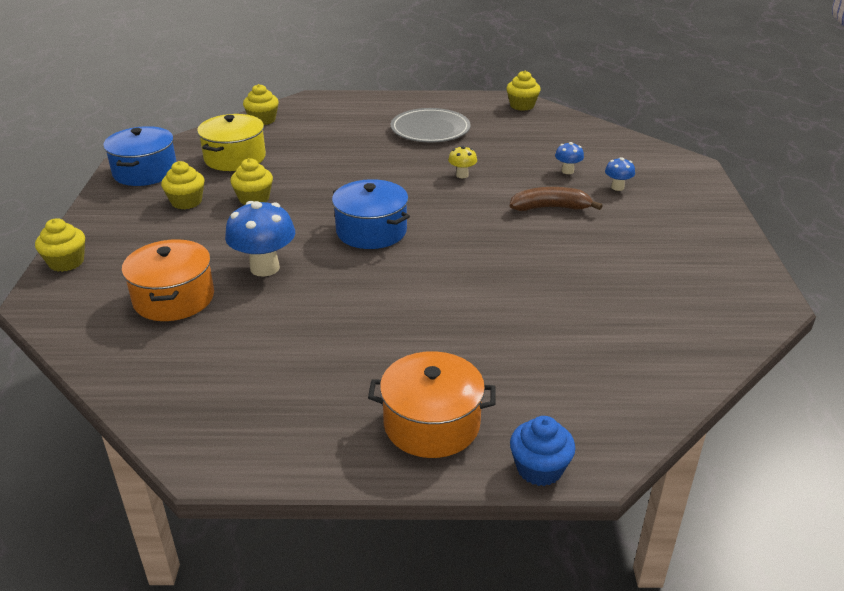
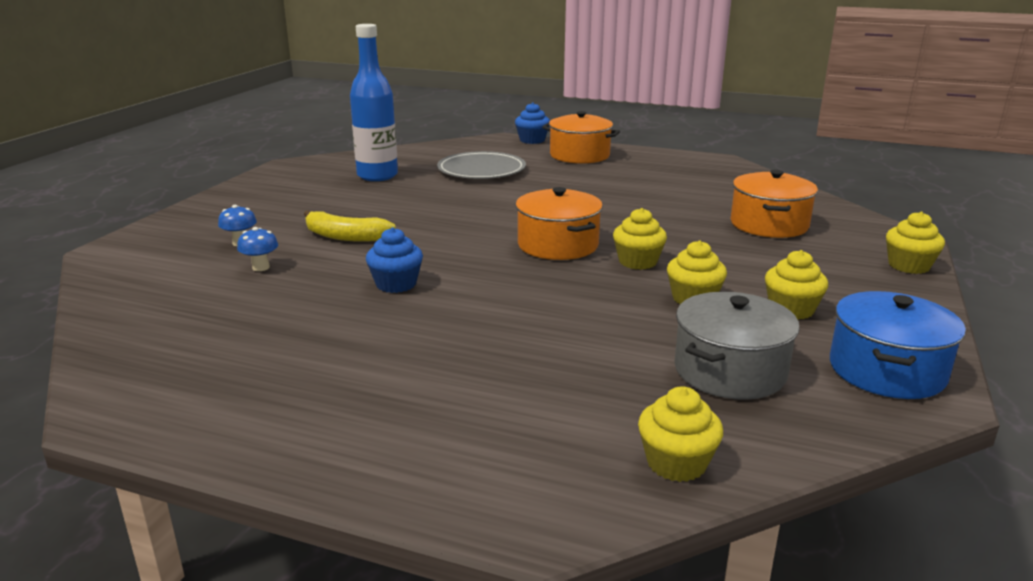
camera: 160 degrees left, 10 degrees down
yellow pot [197,114,266,171] -> grey pot [674,292,800,400]
blue mushroom [225,201,295,277] -> none
blue pot [332,179,410,249] -> orange pot [516,187,603,260]
grey plate [391,108,471,142] -> grey plate moved to [437,151,526,179]
yellow mushroom [448,146,477,178] -> blue cupcake [366,228,423,293]
yellow cupcake [506,70,541,111] -> yellow cupcake moved to [613,208,667,270]
brown banana [510,187,603,211] -> yellow banana [304,210,396,242]
none -> blue bottle [350,24,398,181]

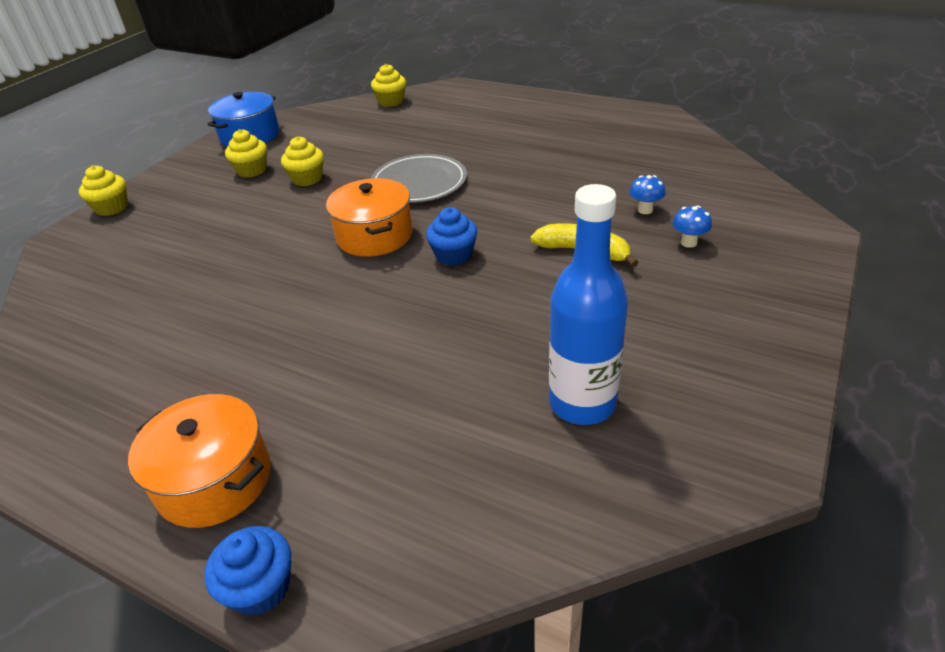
camera: 170 degrees left, 15 degrees up
blue cupcake [366,228,423,293] -> blue cupcake moved to [426,207,478,266]
grey plate [437,151,526,179] -> grey plate moved to [371,154,467,203]
yellow cupcake [613,208,667,270] -> none
grey pot [674,292,800,400] -> none
orange pot [731,170,818,238] -> none

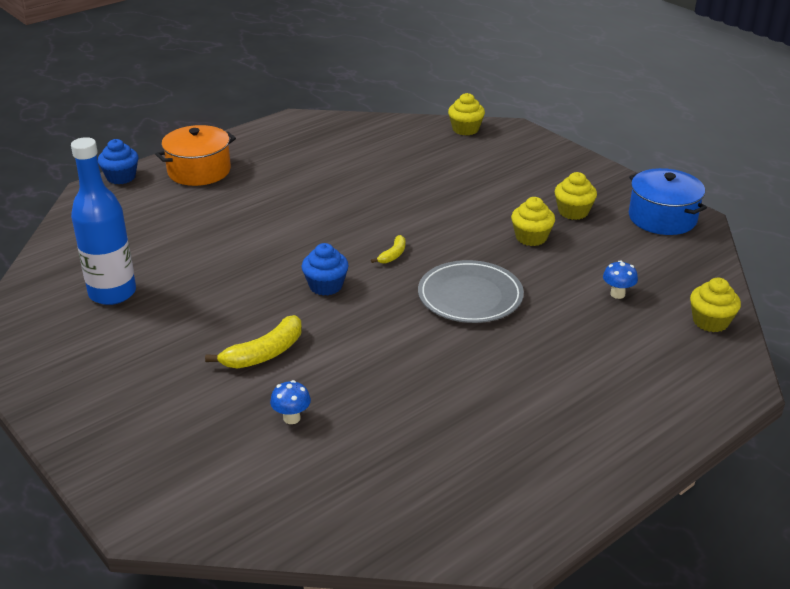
camera: 110 degrees right, 5 degrees down
yellow cupcake [79,166,128,216] -> yellow cupcake moved to [448,93,485,135]
orange pot [326,178,413,257] -> yellow banana [371,235,405,263]
blue mushroom [672,206,712,248] -> blue mushroom moved to [603,260,638,299]

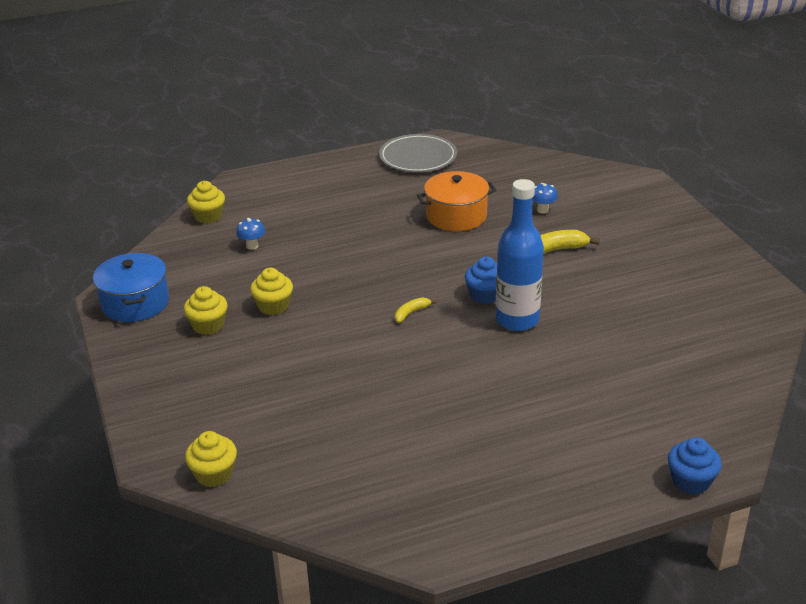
camera: 160 degrees left, 0 degrees up
blue bottle [71,137,136,305] -> blue bottle moved to [496,179,544,331]
orange pot [155,125,236,186] -> orange pot moved to [417,171,496,231]
grey plate [418,260,524,323] -> grey plate moved to [379,134,457,172]

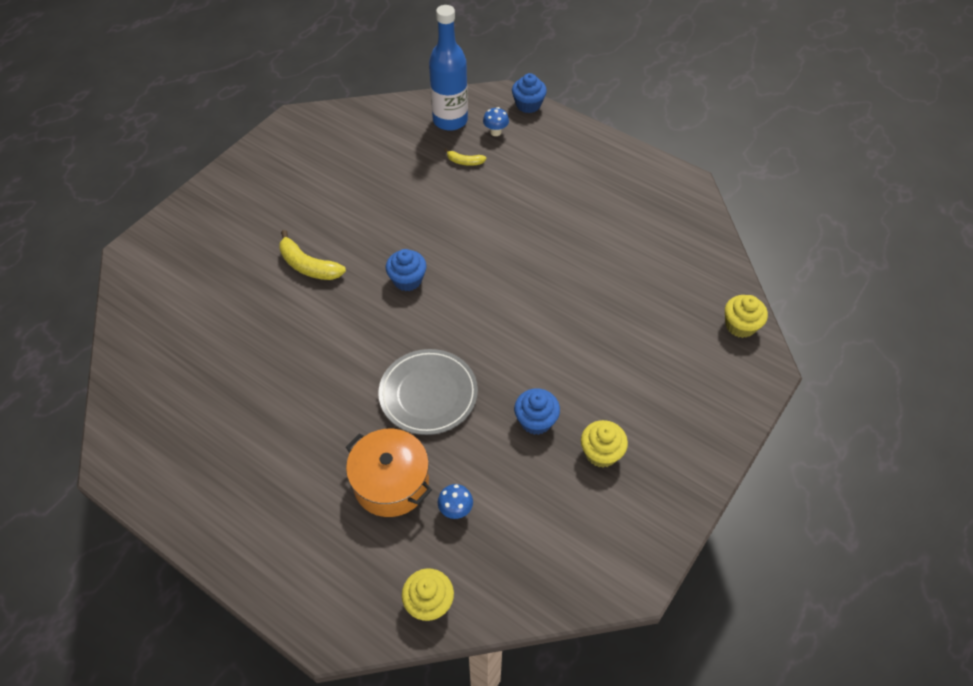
camera: 125 degrees left, 20 degrees up
blue pot [93,253,169,322] -> none
yellow cupcake [250,268,293,315] -> blue cupcake [514,389,560,435]
grey plate [379,134,457,172] -> grey plate moved to [378,349,478,435]
yellow banana [395,297,437,323] -> yellow banana moved to [444,148,487,166]
orange pot [417,171,496,231] -> orange pot moved to [346,429,432,517]
blue bottle [496,179,544,331] -> blue bottle moved to [429,5,468,131]
blue mushroom [533,183,558,214] -> blue mushroom moved to [483,107,509,136]

